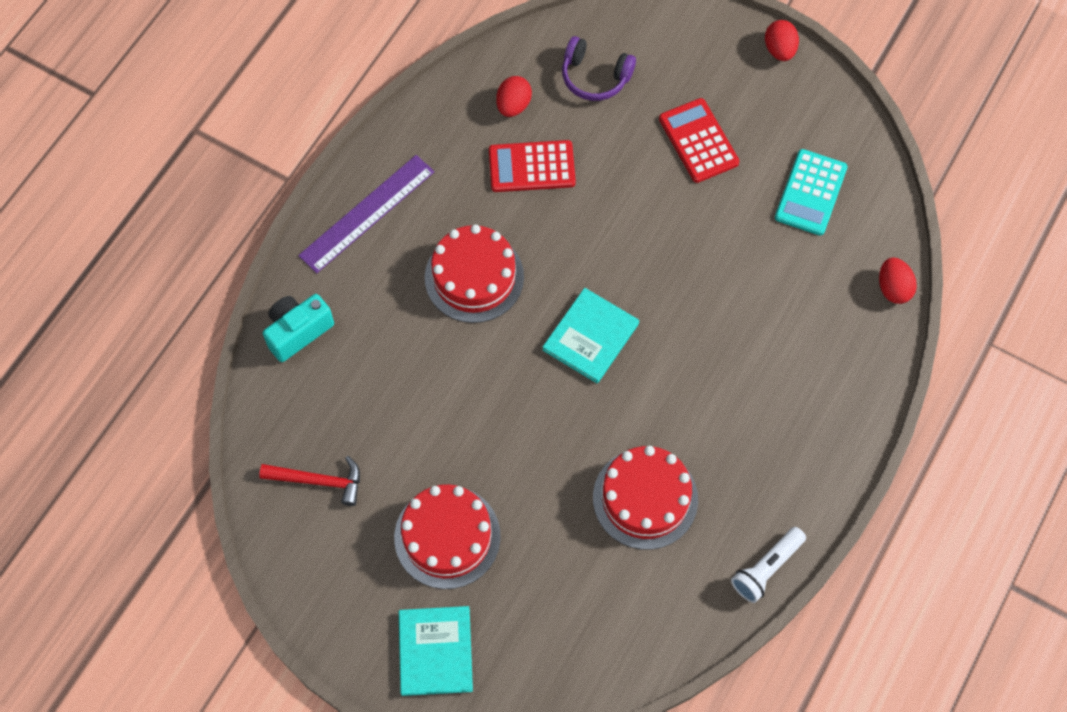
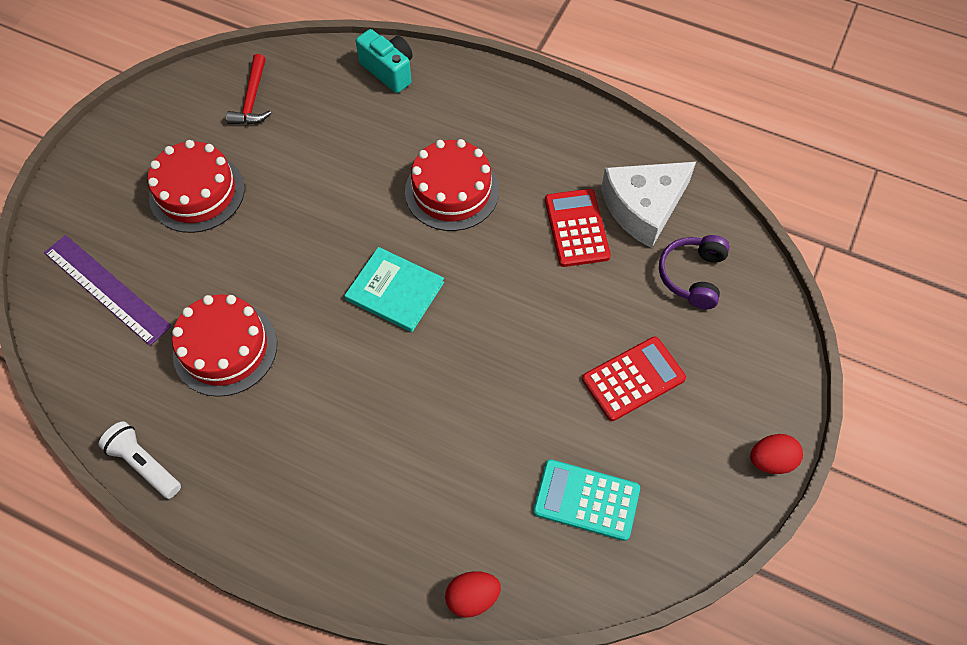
camera: 85 degrees right, 5 degrees down
purple ruler [298,155,435,273] -> purple ruler moved to [44,235,172,346]
turquoise book [399,606,473,696] -> none
red egg [496,76,532,117] -> white cheese [601,162,696,248]

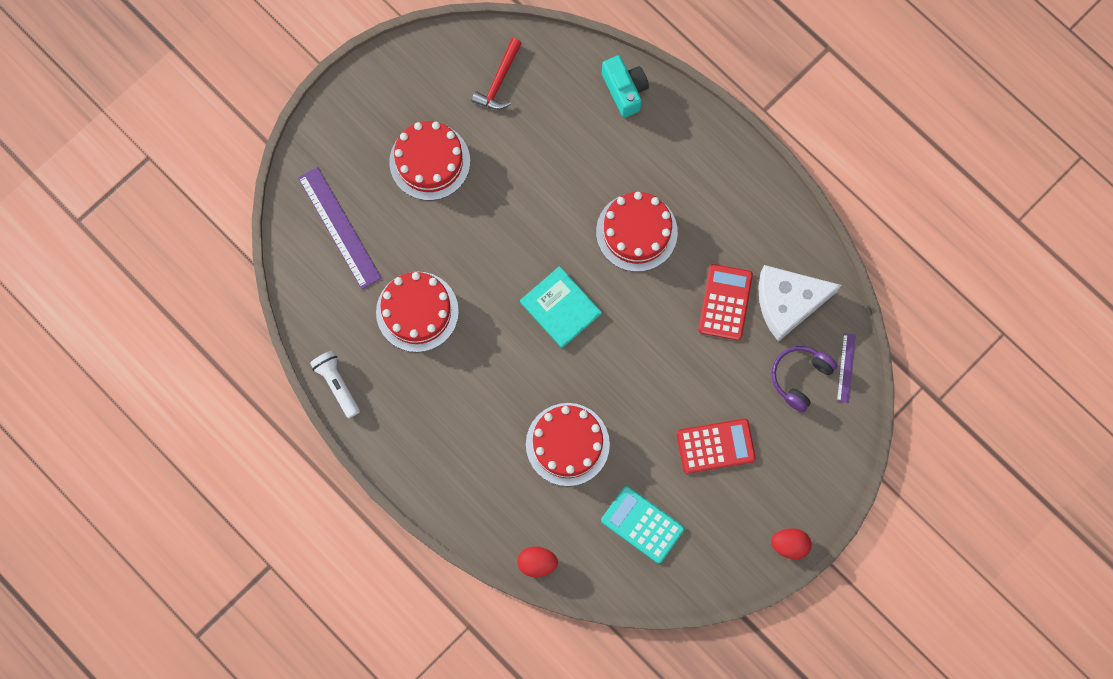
camera: 20 degrees right, 15 degrees up
none -> red cake [526,403,610,486]
none -> purple ruler [837,333,856,403]

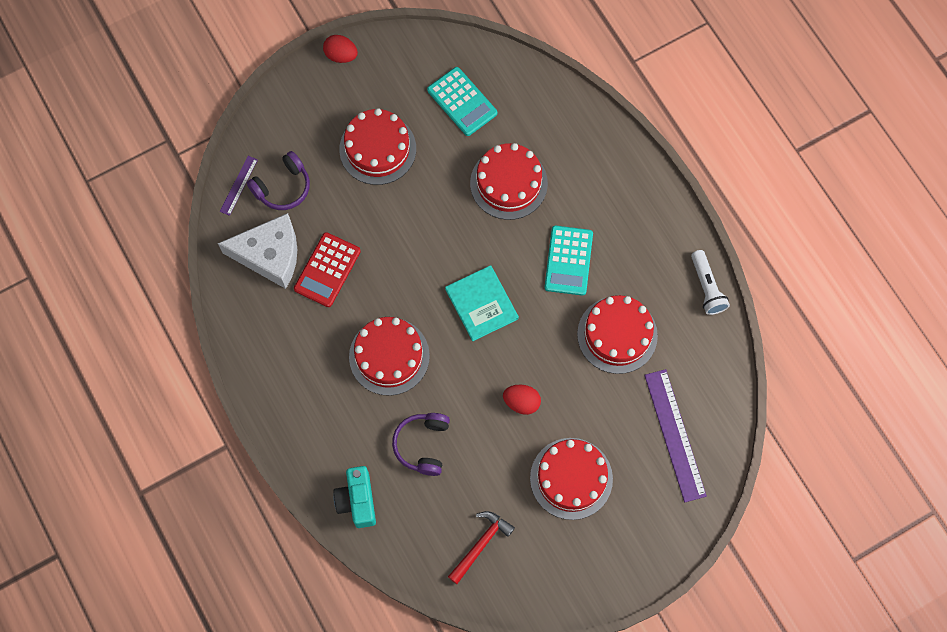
camera: 165 degrees left, 5 degrees down
red egg [517,547,558,577] -> red egg moved to [503,385,541,415]
red calculator [677,419,756,474] -> red cake [339,108,416,185]
none -> purple headphones [392,413,450,476]
none -> turquoise calculator [544,226,593,296]

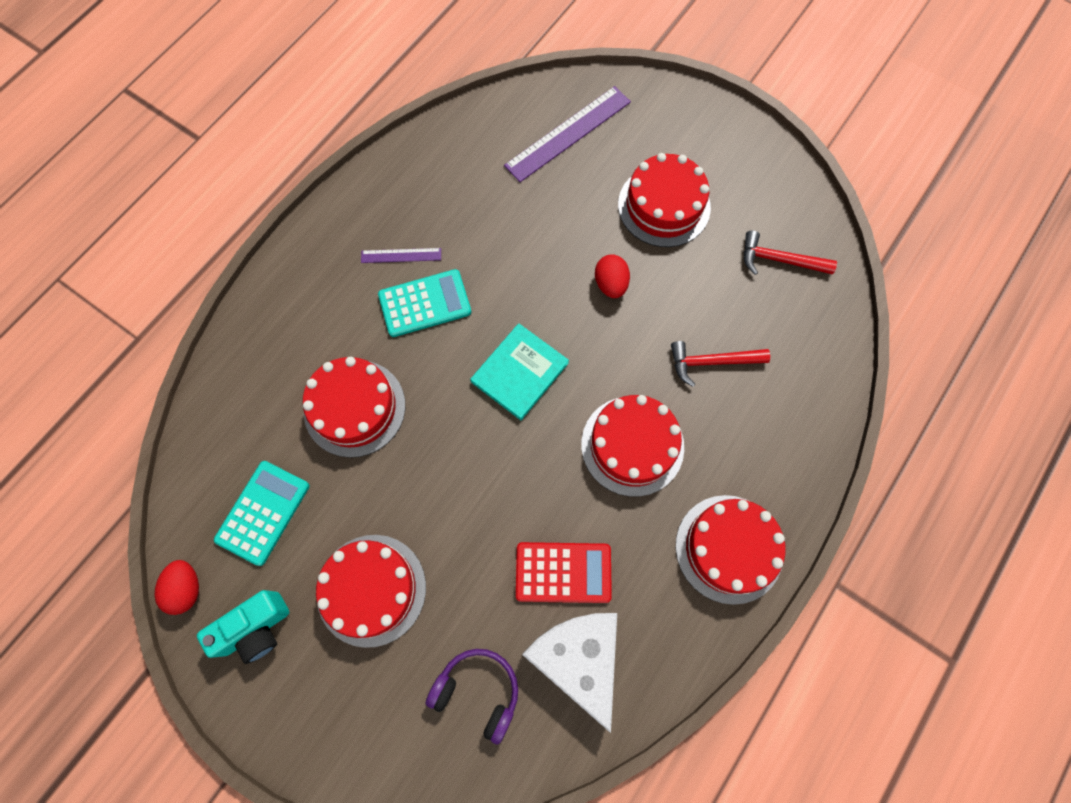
camera: 115 degrees left, 0 degrees up
purple ruler [220,156,258,216] -> purple ruler moved to [361,248,441,263]
red egg [323,35,358,63] -> red egg moved to [154,560,199,615]
turquoise camera [333,466,376,528] -> turquoise camera moved to [197,590,289,664]
purple headphones [392,413,450,476] -> red hammer [671,341,770,387]
red cake [577,295,658,374] -> red cake moved to [676,495,785,605]
white flashlight [691,250,730,315] -> none

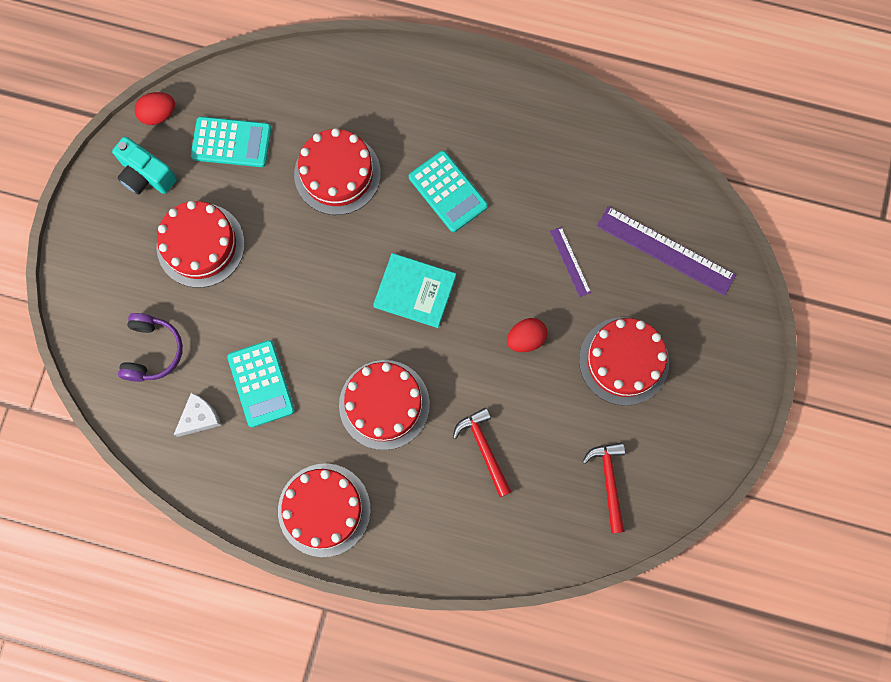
camera: 70 degrees right, 5 degrees up
purple ruler [361,248,441,263] -> purple ruler moved to [550,227,591,297]
red calculator [516,542,612,603] -> turquoise calculator [227,340,295,428]
white cheese [522,613,617,733] -> white cheese [174,393,222,437], size x0.52

